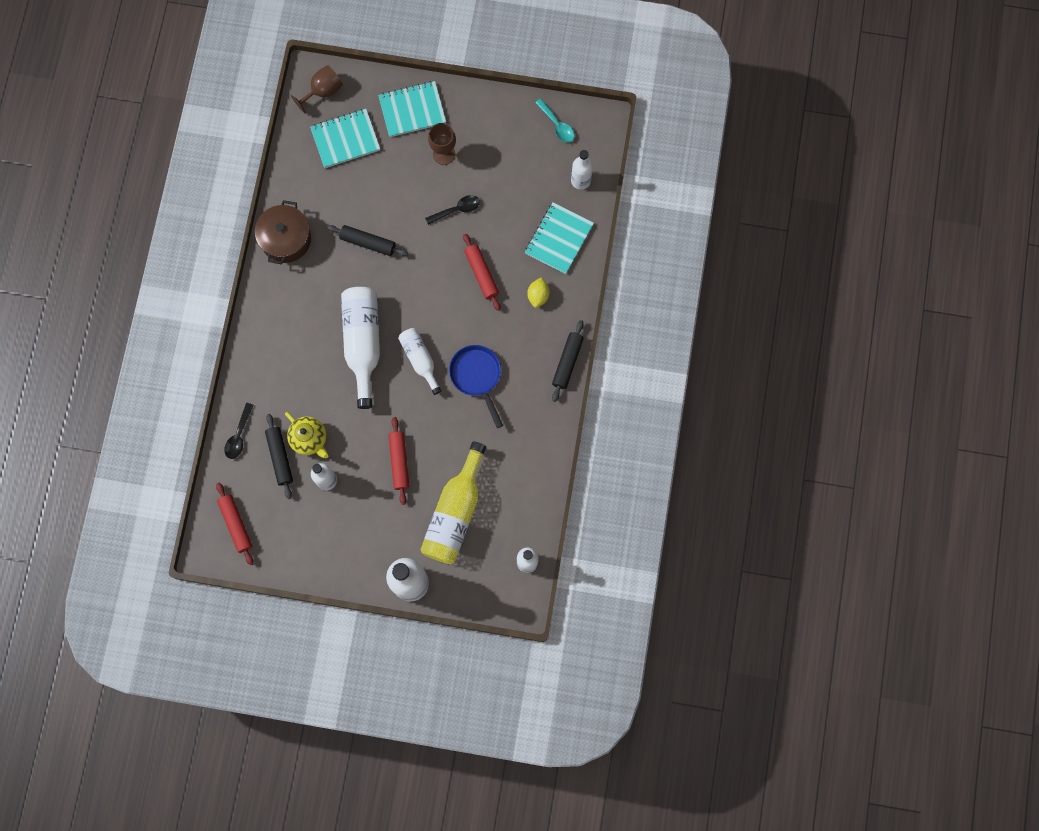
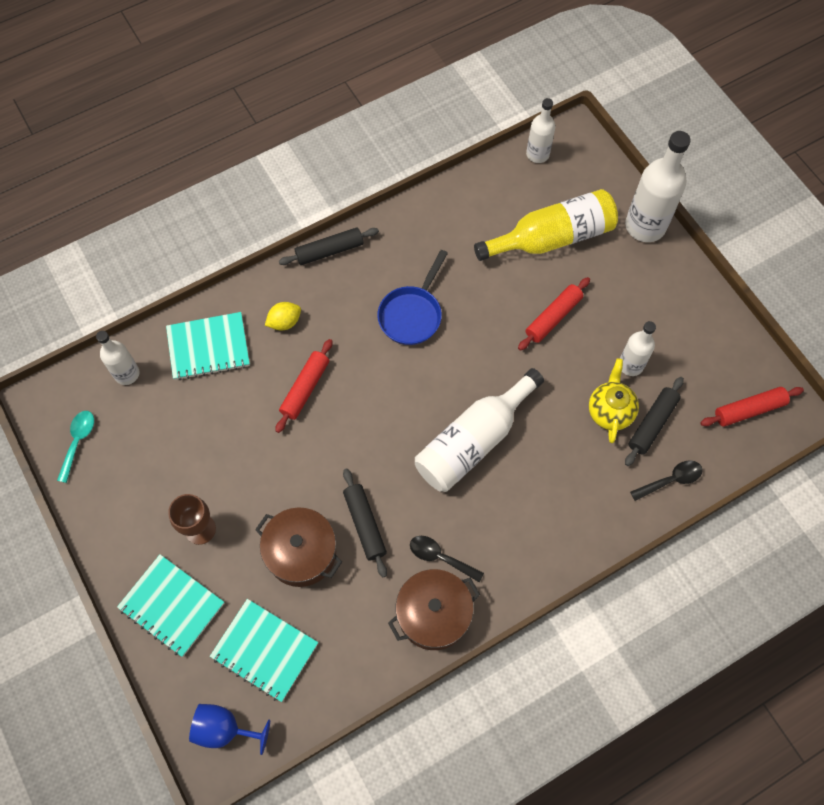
camera: 130 degrees left, 10 degrees down
red rolling pin [216,483,253,565] -> red rolling pin turned 45 degrees clockwise [700,387,804,427]
brown goblet [291,65,343,114] -> blue goblet [189,704,270,755]
white bottle [398,328,441,395] -> none
black spoon [425,195,480,225] -> black spoon moved to [410,536,484,582]
none -> brown pot [255,507,342,587]

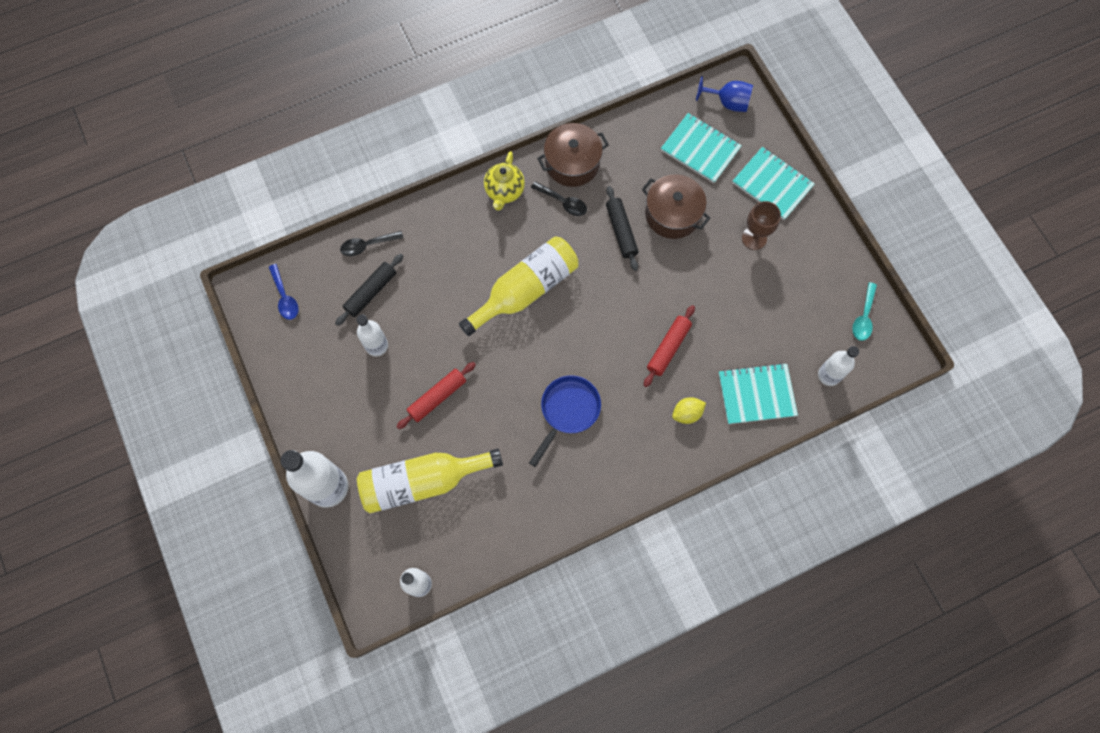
camera: 175 degrees left, 5 degrees up
black rolling pin [279,227,379,265] -> none
white bottle [415,368,544,492] -> yellow bottle [459,236,579,336]
yellow teapot [589,358,639,443] -> yellow teapot moved to [484,151,525,211]
red rolling pin [700,387,804,427] -> blue spoon [269,264,298,320]

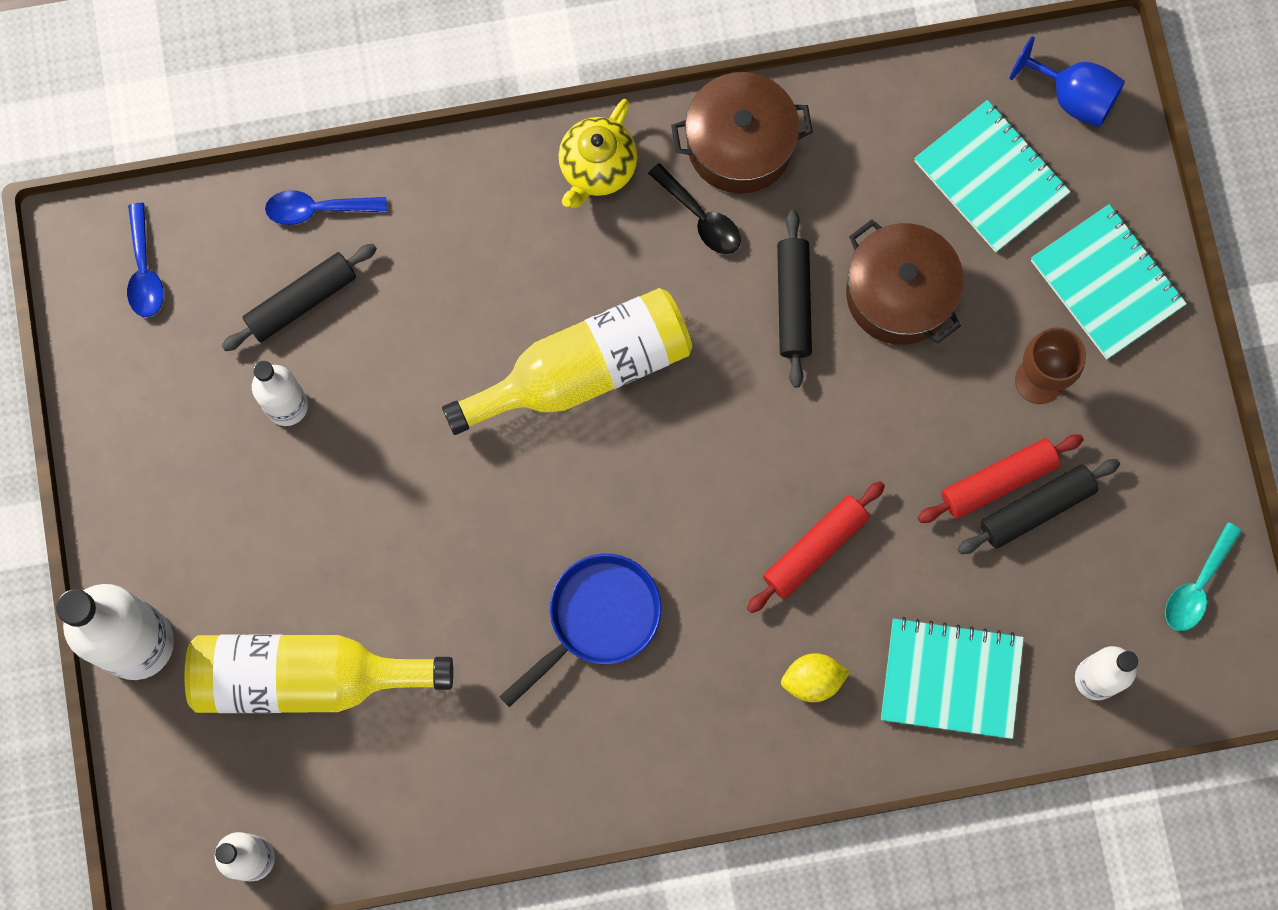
camera: 15 degrees right, 5 degrees up
black spoon [340,231,403,256] -> blue spoon [265,190,387,225]
red rolling pin [396,362,476,429] -> red rolling pin moved to [918,434,1084,523]
none -> black rolling pin [958,459,1120,554]

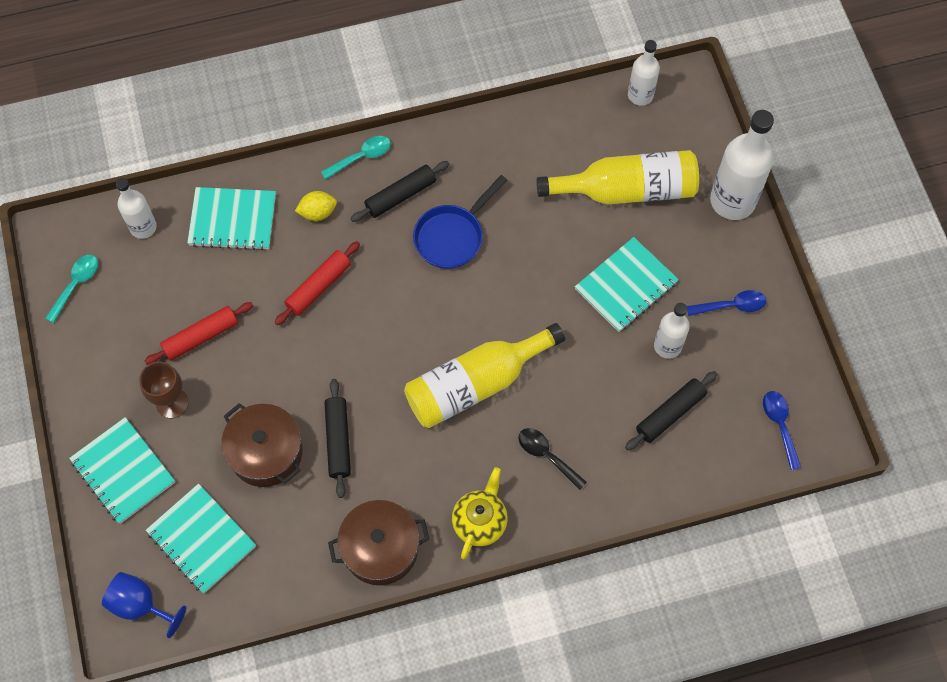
camera: 175 degrees right, 10 degrees down
blue spoon [265,190,387,225] -> blue spoon moved to [687,290,766,316]
black spoon [648,163,741,254] -> black spoon moved to [518,428,587,490]
black rolling pin [958,459,1120,554] -> black rolling pin moved to [350,161,449,222]
none -> turquoise spoon [321,136,391,180]
none -> turquoise notebook [575,237,679,332]

